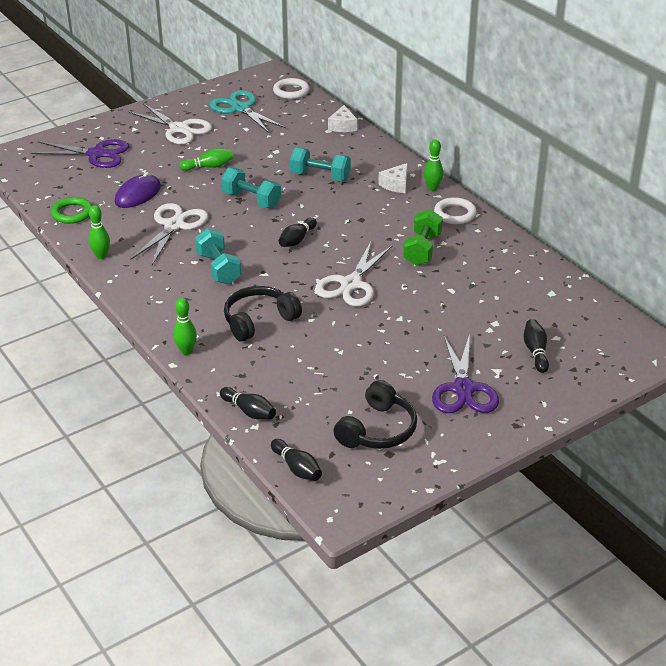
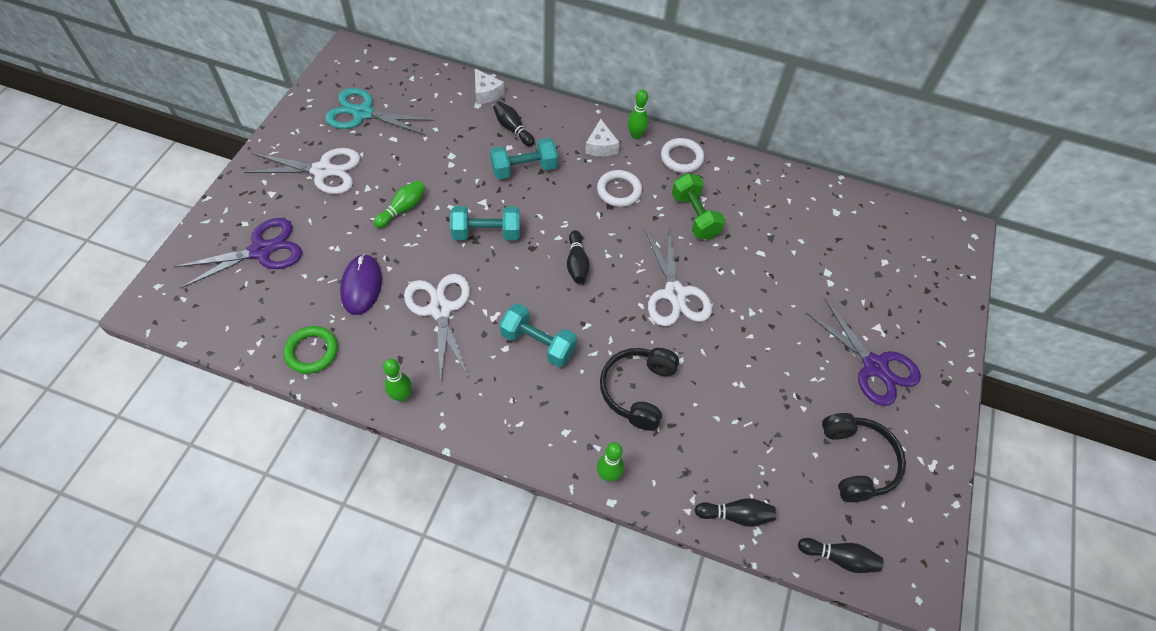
camera: 40 degrees left, 20 degrees up
white ring [273,78,309,99] -> white ring moved to [597,170,642,207]
black bowling pin [524,319,549,373] -> black bowling pin moved to [493,101,535,146]

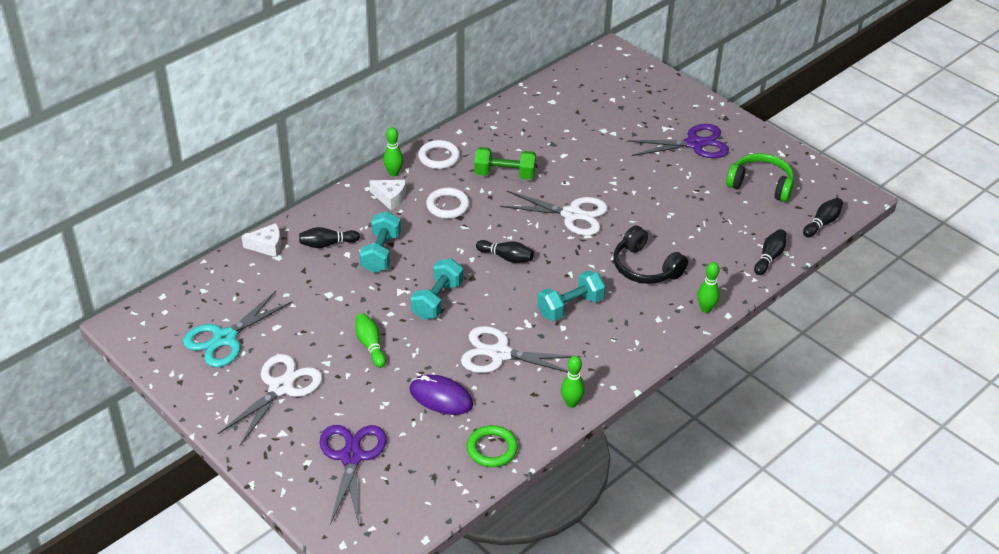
camera: 60 degrees left, 15 degrees down
black headphones [822,413,906,502] -> green headphones [726,153,794,202]

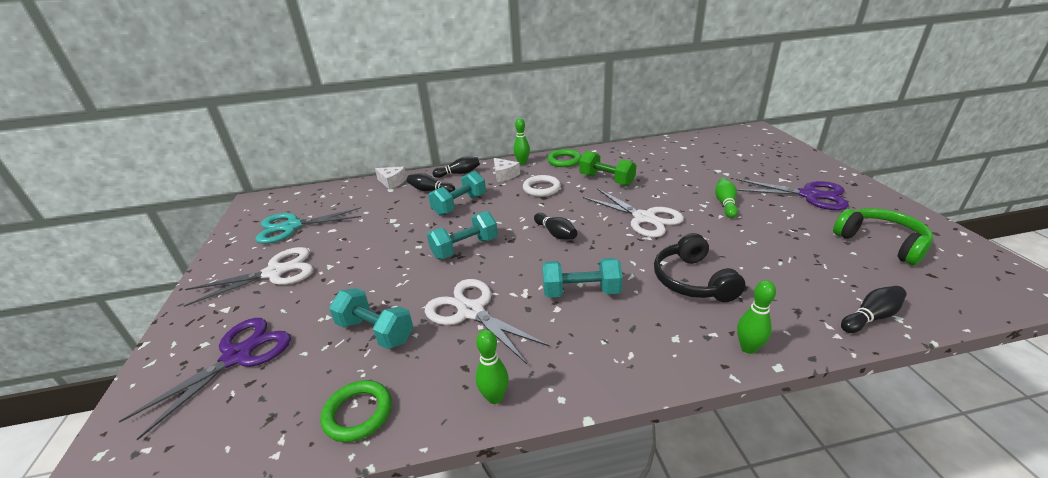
camera: 35 degrees right, 10 degrees down
green bowling pin [356,313,386,368] -> green bowling pin moved to [715,178,738,218]
purple mouse [409,374,473,415] -> turquoise dumbbell [329,288,413,349]
white ring [418,140,460,169] -> green ring [547,149,581,167]
black bowling pin [803,198,843,237] -> black bowling pin moved to [433,157,480,178]

